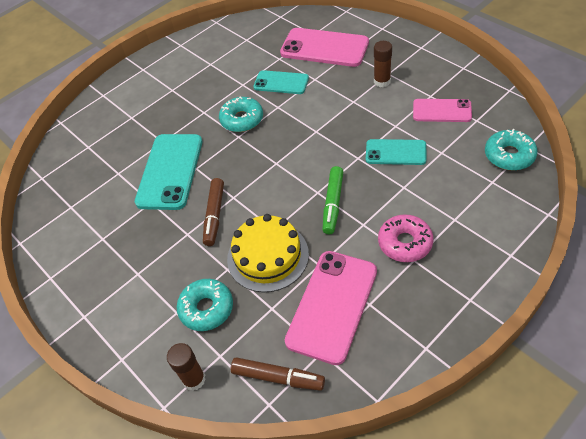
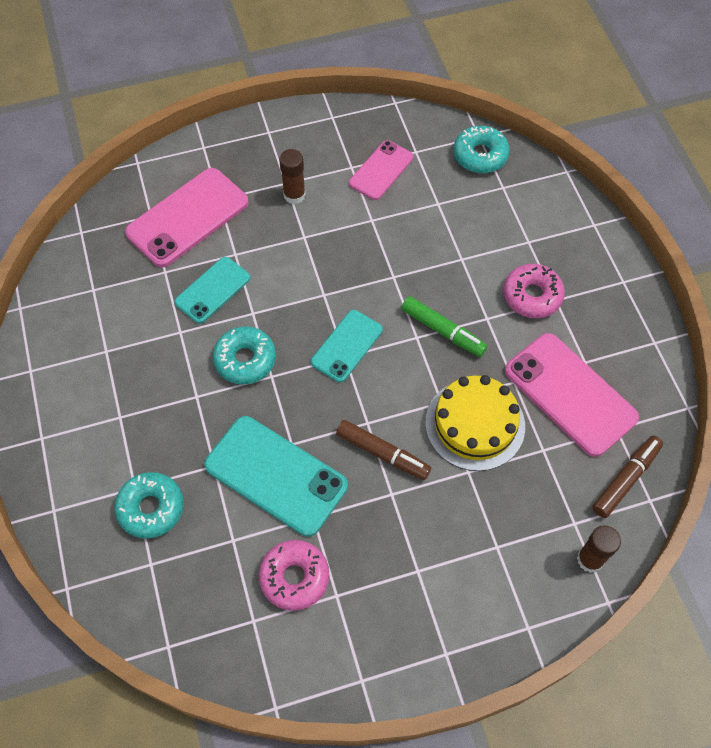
camera: 70 degrees left, 10 degrees up
turquoise donut [177,279,233,331] -> turquoise donut moved to [114,472,184,539]
turquoise phone [366,139,427,165] -> turquoise phone moved to [311,310,383,382]
none -> pink donut [259,540,329,611]

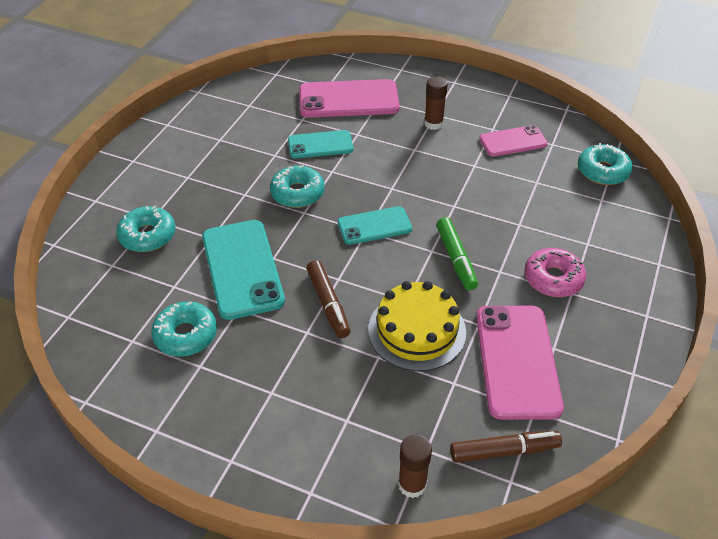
camera: 40 degrees right, 15 degrees down
pink donut [259,540,329,611] -> turquoise donut [151,301,217,357]

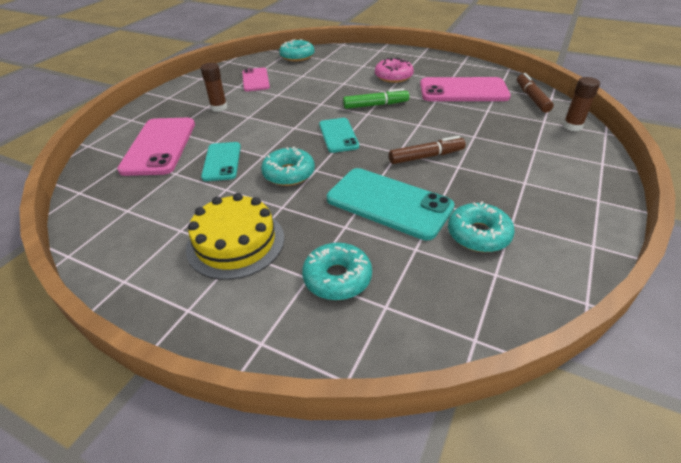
camera: 85 degrees left, 5 degrees down
turquoise phone [202,220,285,320] -> turquoise phone turned 45 degrees clockwise [327,168,455,240]
yellow cake [368,281,466,371] -> yellow cake moved to [186,193,284,280]

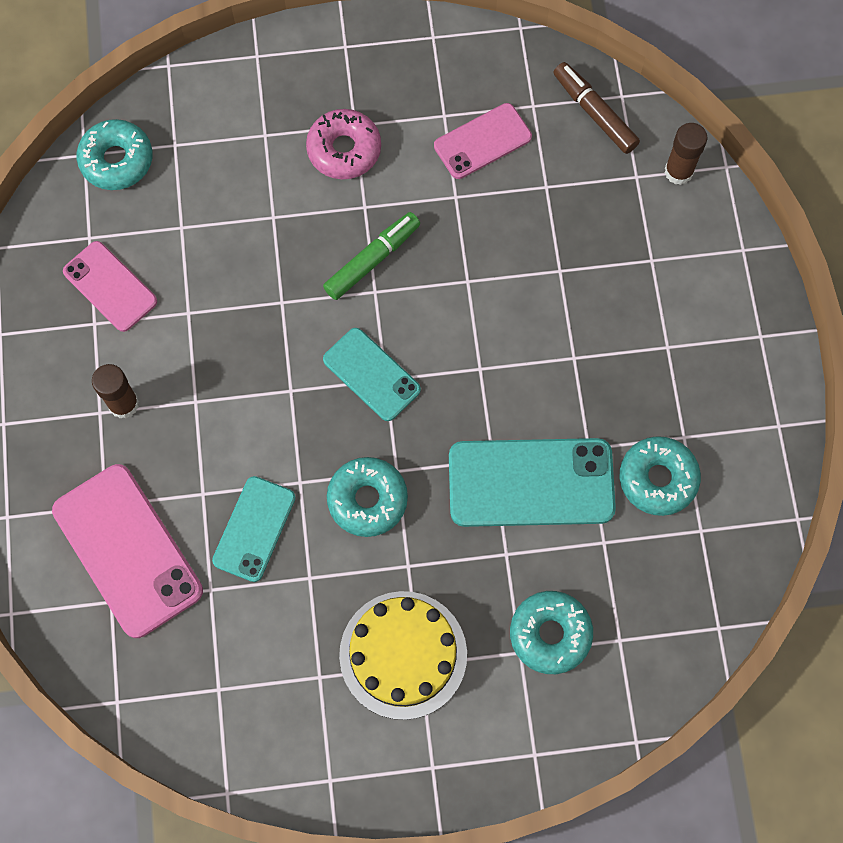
camera: 35 degrees left, 30 degrees up
turquoise phone [201,142,241,181] -> turquoise phone turned 60 degrees clockwise [212,476,295,582]
brown marker [389,136,466,164] -> none
pink phone [420,77,511,101] -> pink phone [434,103,532,179], size x0.60

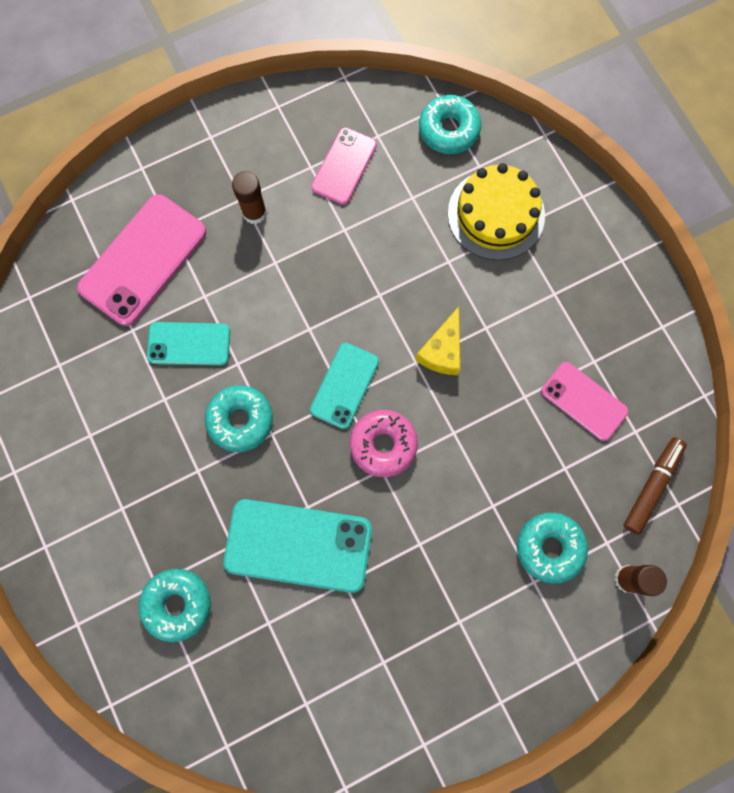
camera: 70 degrees right, 5 degrees up
pink donut [306,109,381,179] -> pink donut moved to [350,410,418,477]
green marker [323,212,420,300] -> yellow cheese [416,307,460,375]
yellow cake [339,591,467,720] -> yellow cake moved to [448,163,545,260]
turquoise phone [449,438,616,527] -> turquoise phone turned 60 degrees counterclockwise [223,499,372,593]
turquoise donut [620,436,701,516] -> turquoise donut moved to [517,512,588,584]

